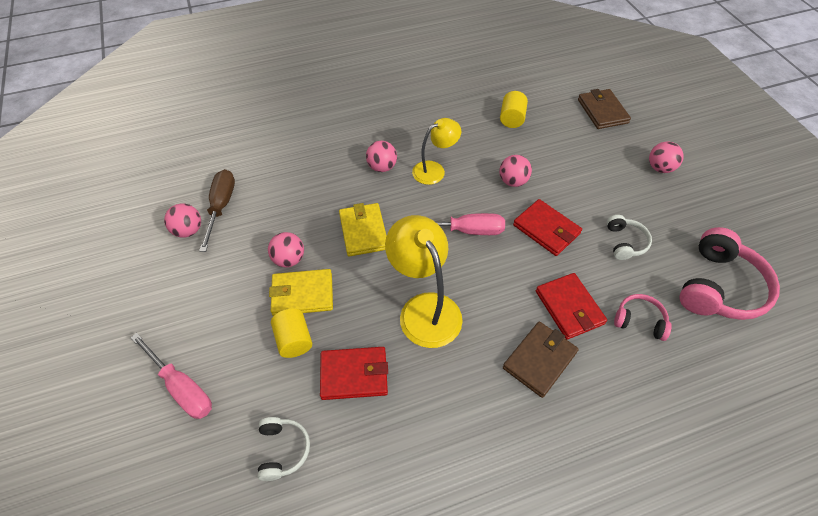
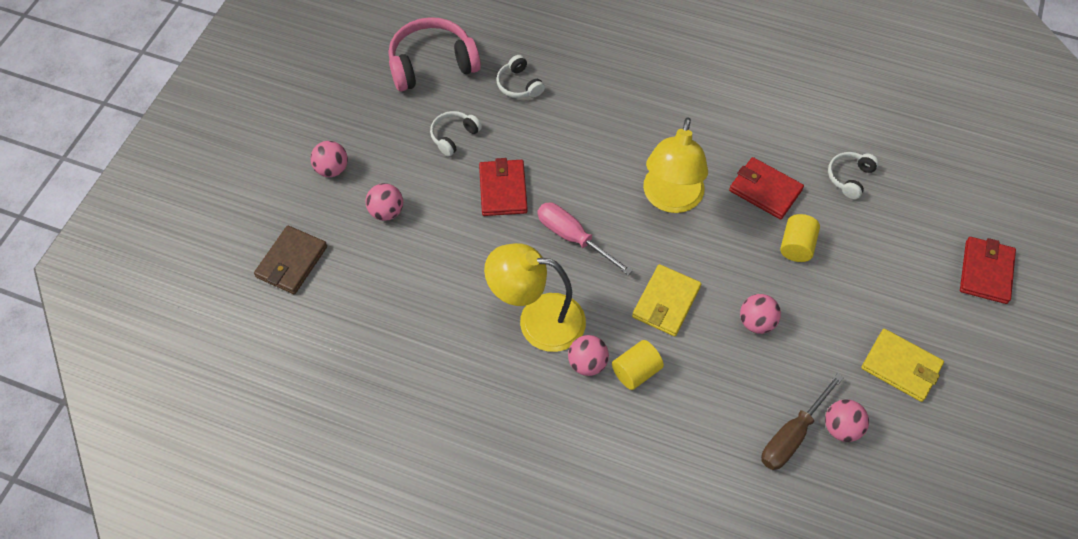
camera: 140 degrees left, 5 degrees up
pink screwdriver [131,333,212,419] -> none
yellow wallet [269,269,333,316] -> yellow wallet moved to [861,329,944,402]
yellow lamp [412,118,461,185] -> yellow lamp [484,243,586,352], size x1.59
pink ball [499,155,532,187] -> pink ball moved to [366,183,403,221]
yellow cylinder [500,91,528,128] -> yellow cylinder moved to [612,340,664,390]
brown wallet [503,322,579,398] -> none
red wallet [536,273,607,340] -> red wallet moved to [960,237,1016,304]
pink headphones [614,294,672,341] -> white headphones [496,55,545,98]

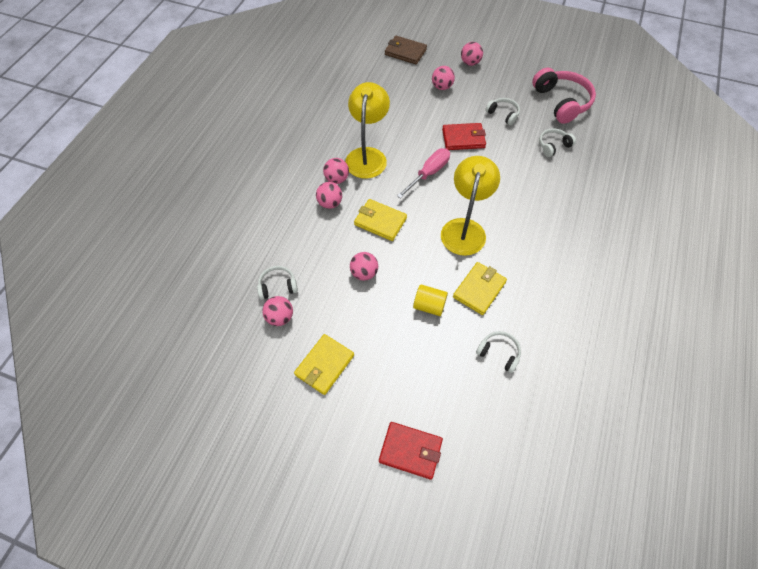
camera: 90 degrees right, 0 degrees up
yellow cylinder [612,340,664,390] -> pink ball [316,182,342,209]
yellow lamp [643,117,708,213] -> yellow lamp turned 90 degrees clockwise [441,156,500,256]
red wallet [729,157,804,219] -> yellow wallet [453,262,507,315]
brown screwdriver [761,373,844,470] -> white headphones [257,266,298,300]

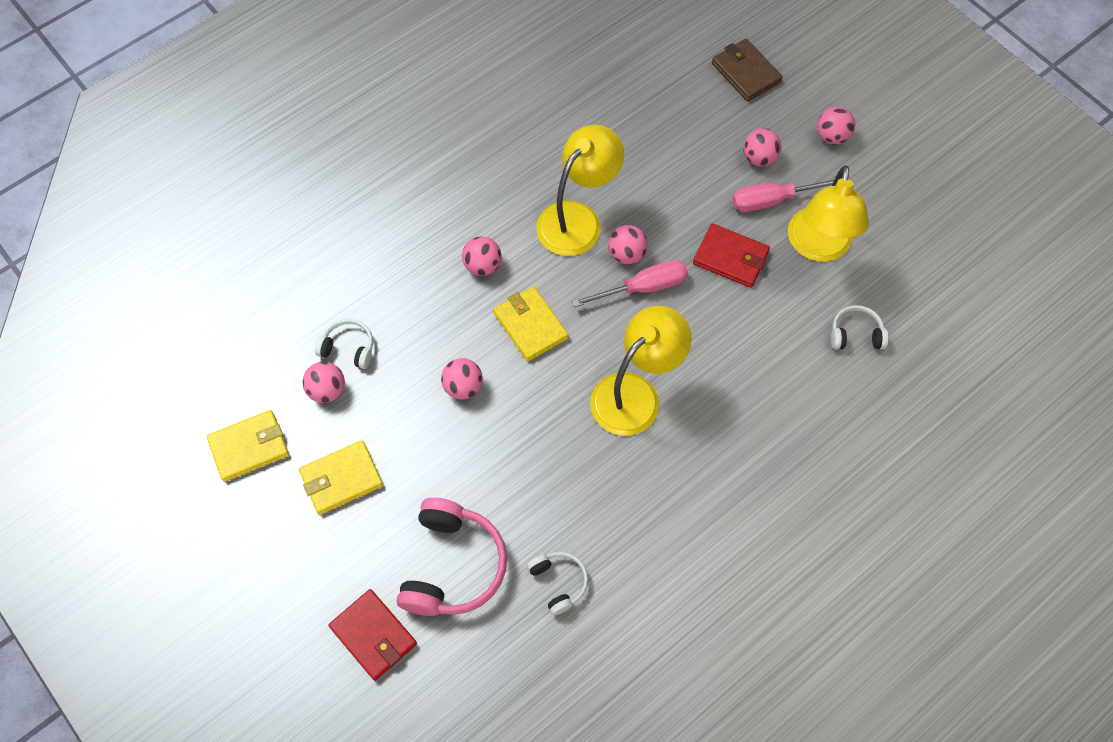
camera: 30 degrees right, 5 degrees up
pink ball [323,158,349,184] -> pink ball moved to [608,225,647,264]
yellow cylinder [413,285,448,316] -> none
yellow wallet [453,262,507,315] -> yellow wallet moved to [207,410,289,482]
white headphones [485,98,520,125] -> yellow lamp [788,166,869,262]
pink headphones [532,68,596,124] -> pink headphones moved to [397,498,507,616]
none -> pink screwdriver [732,180,834,212]

